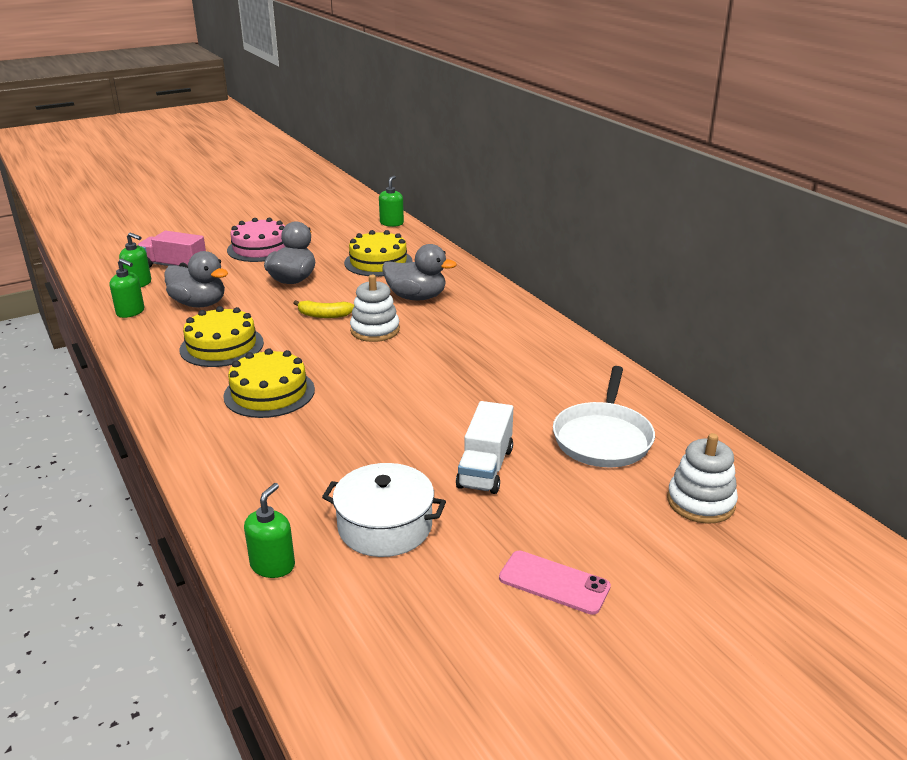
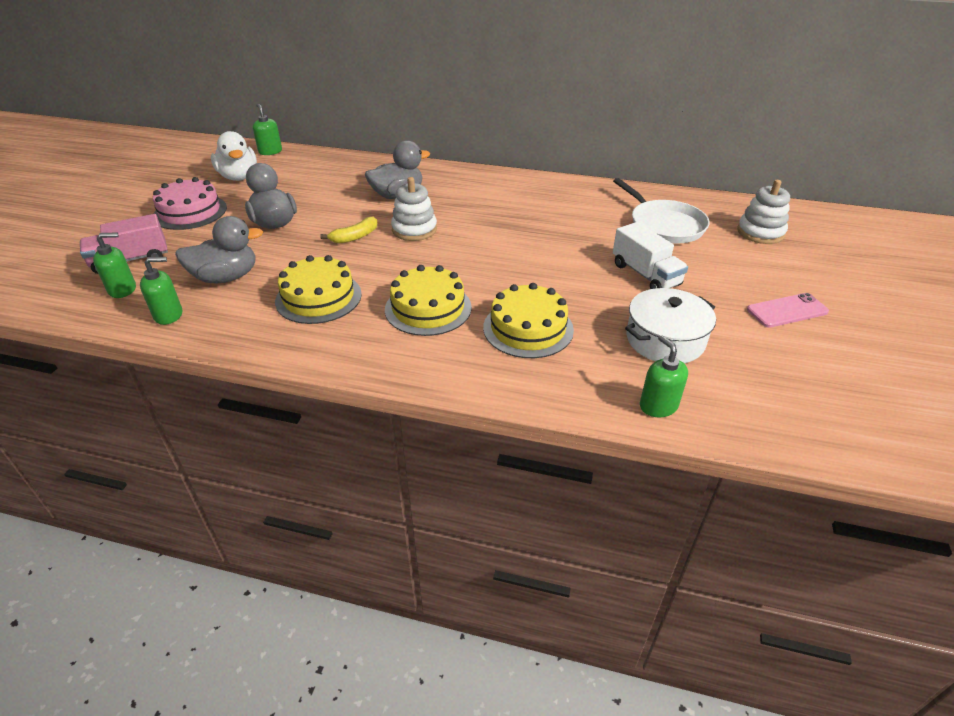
camera: 45 degrees left, 10 degrees up
yellow cake [344,230,413,277] -> yellow cake moved to [483,283,574,358]
none -> white duck [211,131,257,181]

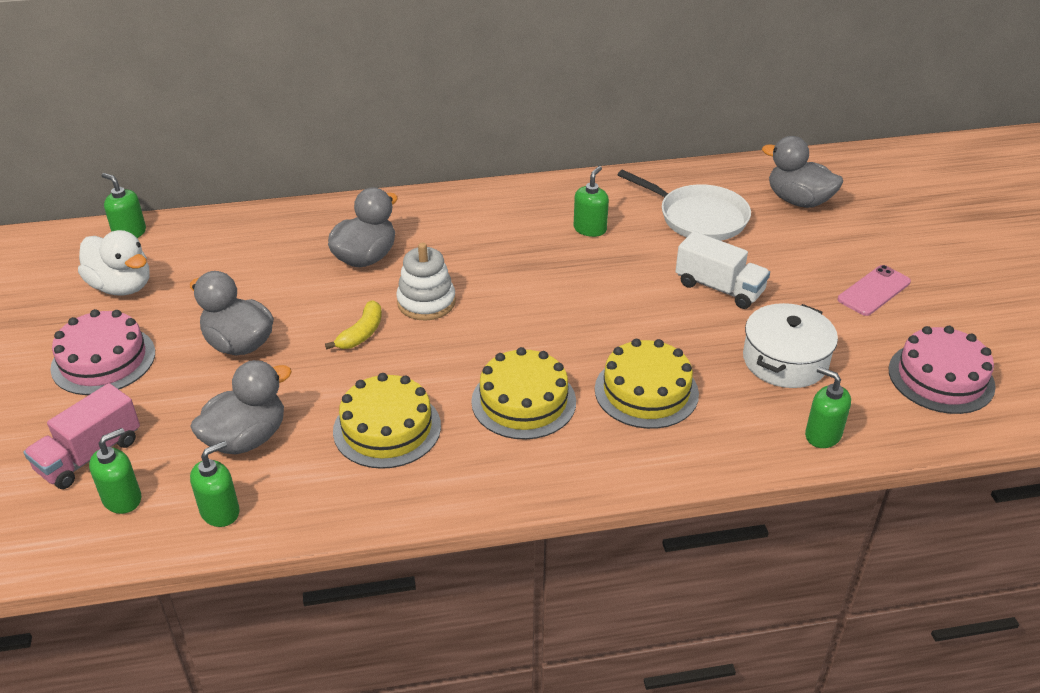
camera: 25 degrees left, 0 degrees up
white stacking toy [737,180,790,244] -> grey duck [762,136,843,208]
none -> green soap dispenser [574,166,609,237]
none -> pink cake [888,326,996,414]

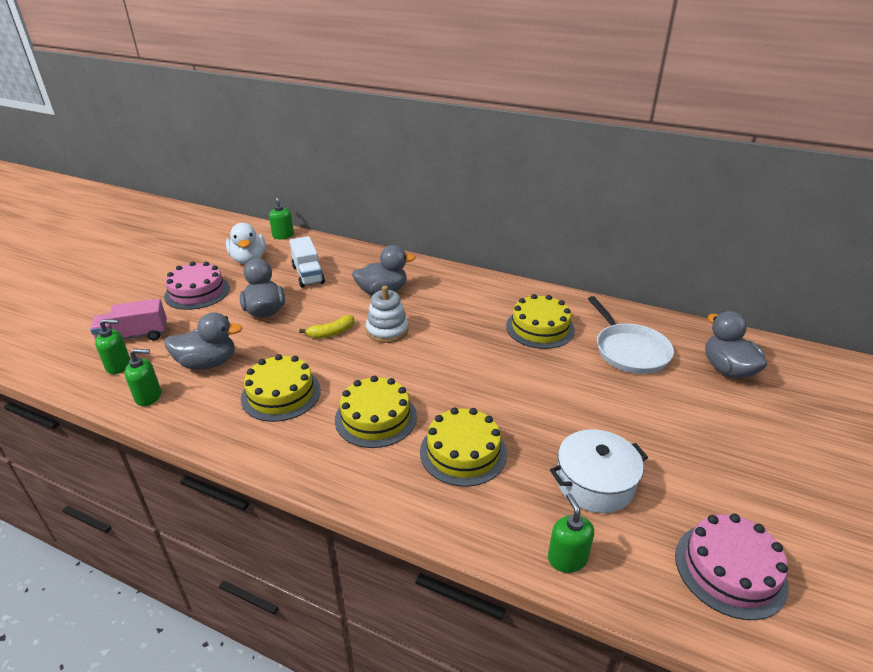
camera: 35 degrees right, 5 degrees down
green soap dispenser [574,166,609,237] -> yellow cake [506,294,575,349]
white truck [676,231,770,309] -> white truck moved to [289,236,325,288]
pink phone [838,265,911,316] -> none

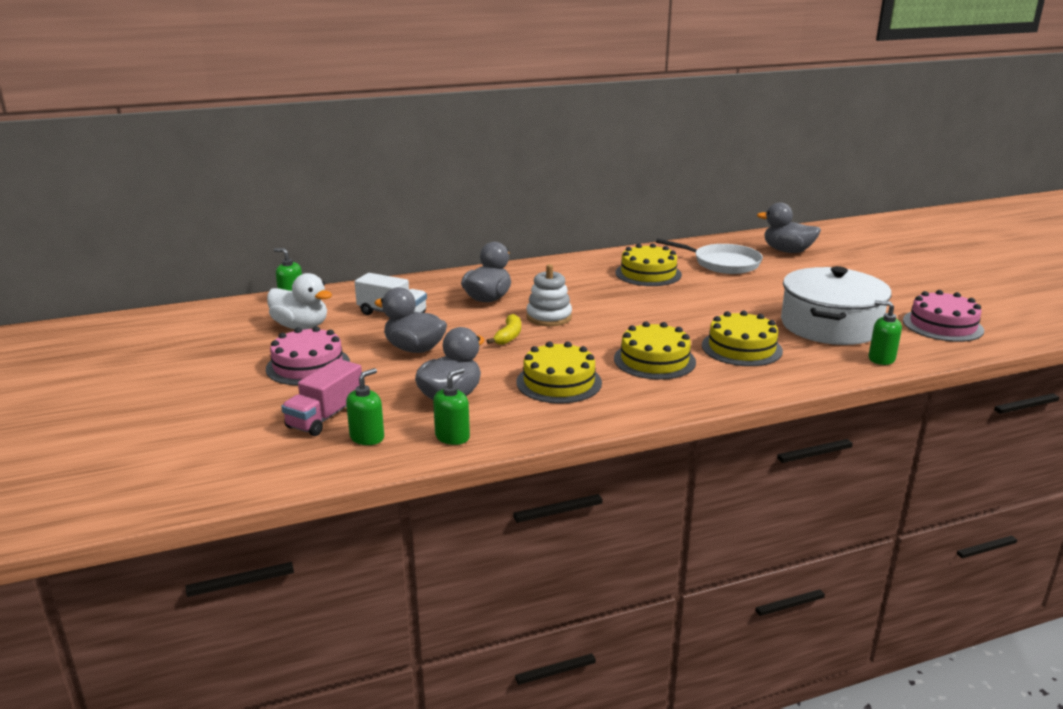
camera: 45 degrees left, 10 degrees down
white pot [550,429,648,513] -> white pot [781,266,892,345], size x1.53

